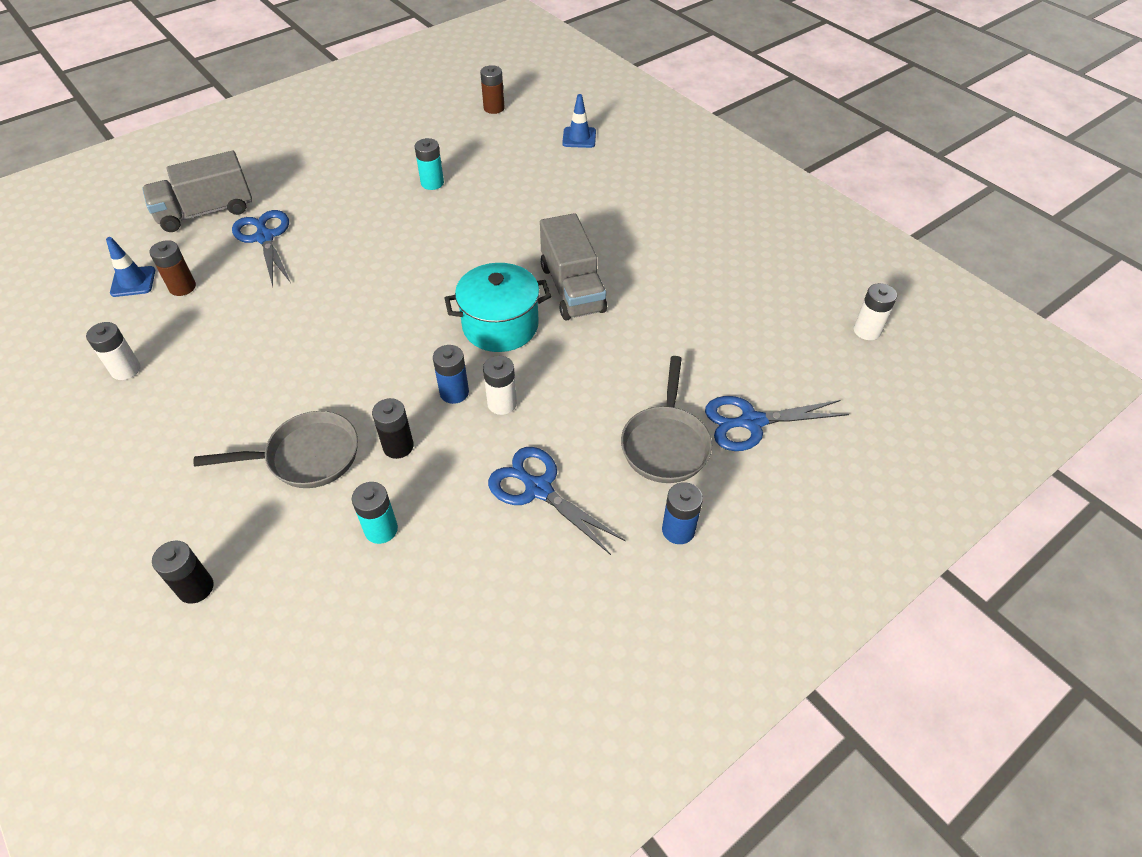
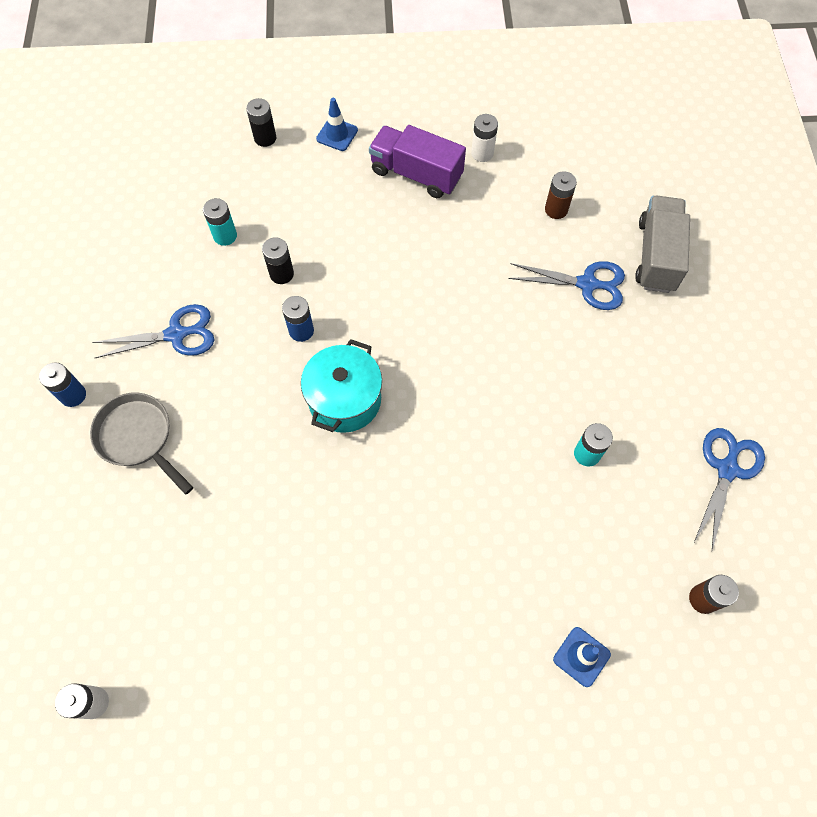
camera: 125 degrees right, 15 degrees up
blue traffic cone [106,237,155,297] -> blue traffic cone moved to [316,98,358,151]
grey pan [193,411,358,488] -> none
white battery [483,356,517,415] -> none
grey truck [540,213,607,321] -> none
blue scissors [705,396,849,451] -> blue scissors moved to [694,428,765,550]
none -> purple truck [369,125,466,198]

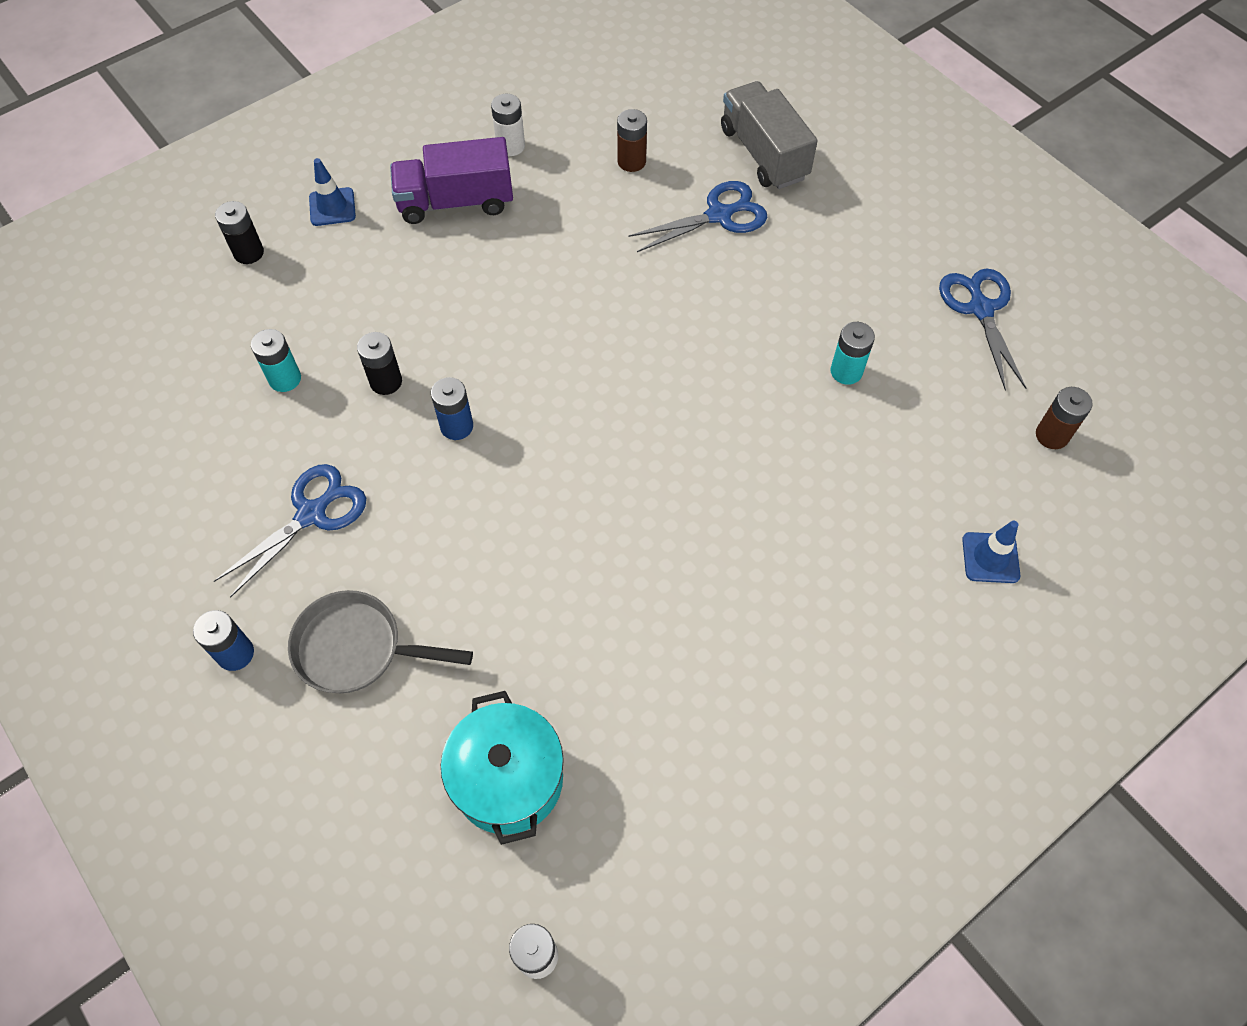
camera: 35 degrees left, 5 degrees down
turquoise pot [301,339,382,433] -> turquoise pot moved to [441,691,564,845]

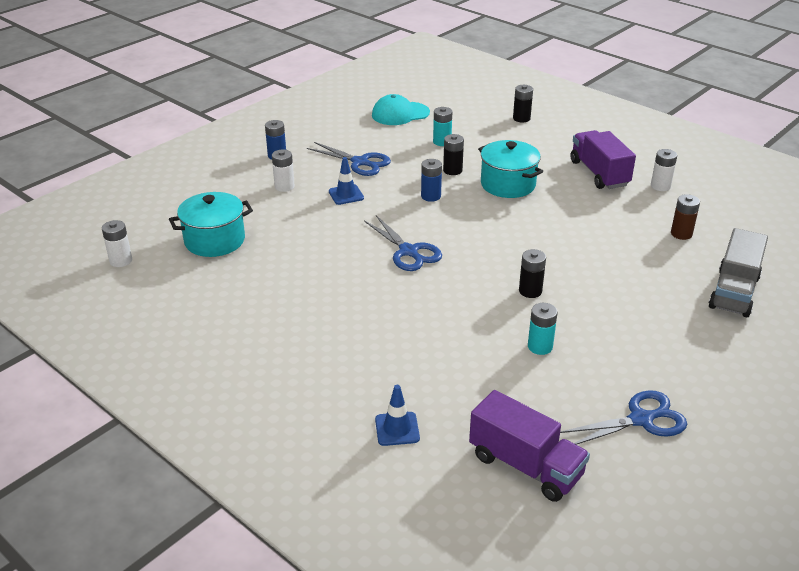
camera: 80 degrees right, 25 degrees down
grey pan [288,590,473,693] -> white battery [272,149,294,192]
blue traffic cone [309,158,356,226] -> blue traffic cone moved to [329,157,364,205]
blue scissors [628,181,767,252] -> blue scissors moved to [364,215,442,271]
grey truck [721,81,818,189] -> grey truck turned 150 degrees clockwise [709,228,768,317]
brown battery [1036,387,1093,449] -> purple truck [469,390,590,502]
none -> turquoise cap [372,94,430,125]
none -> turquoise pot [478,140,543,198]
none -> black battery [519,249,546,298]

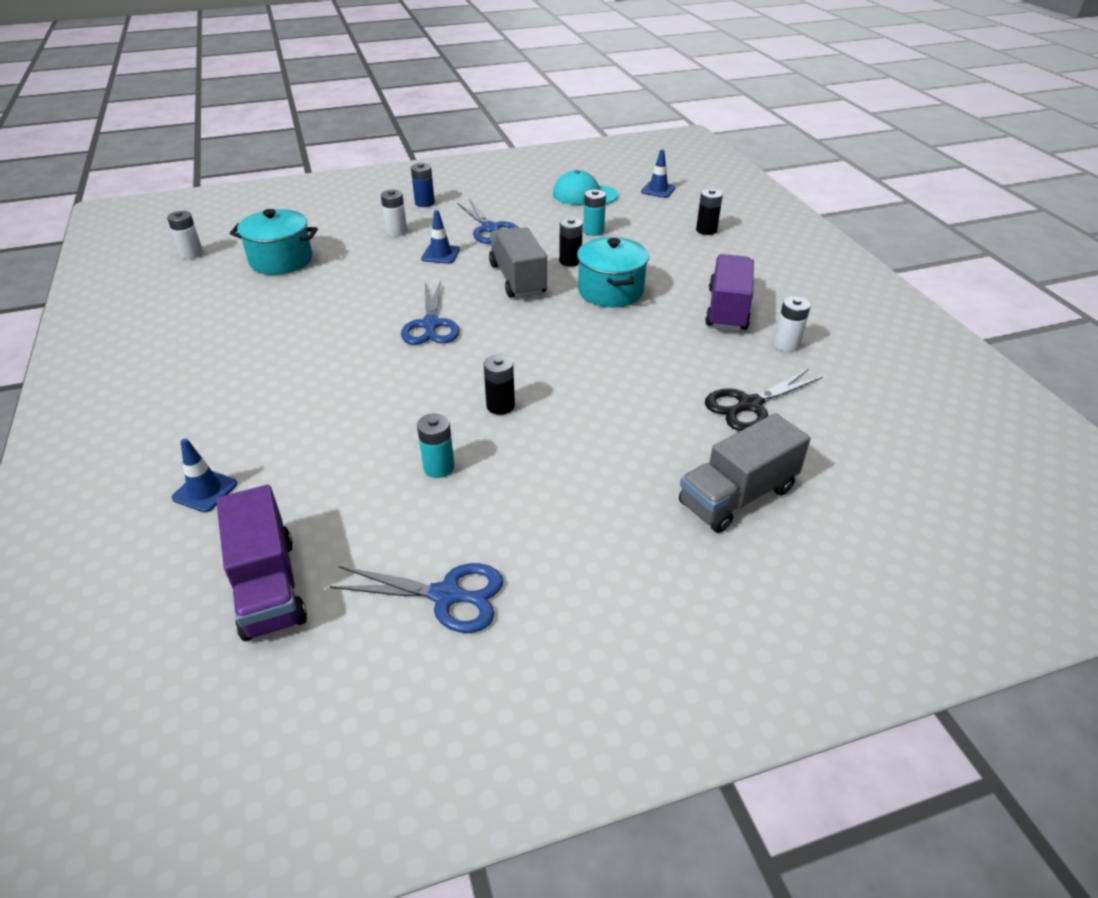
camera: 30 degrees right, 5 degrees up
blue battery [421,159,442,202] -> grey truck [489,227,547,298]
brown battery [671,194,700,240] -> black scissors [705,369,823,431]
none -> blue traffic cone [641,149,676,198]

